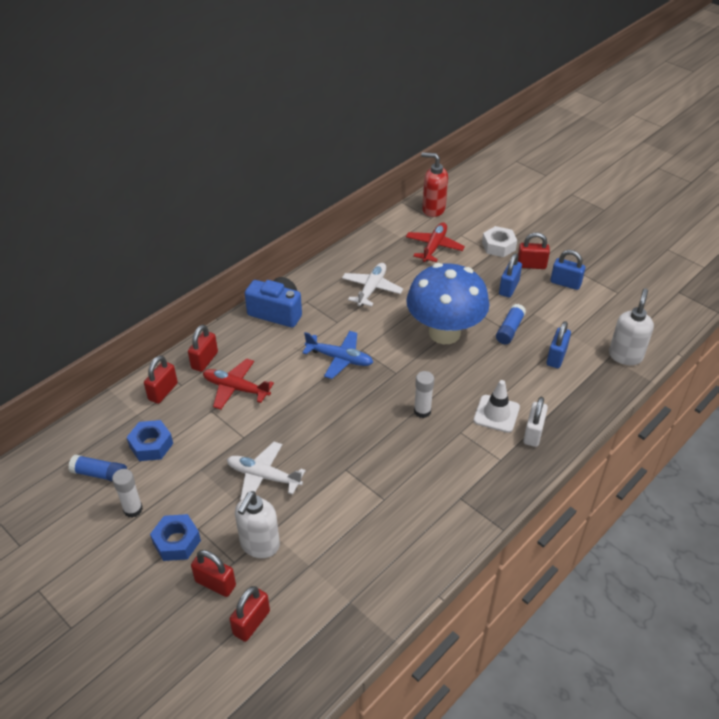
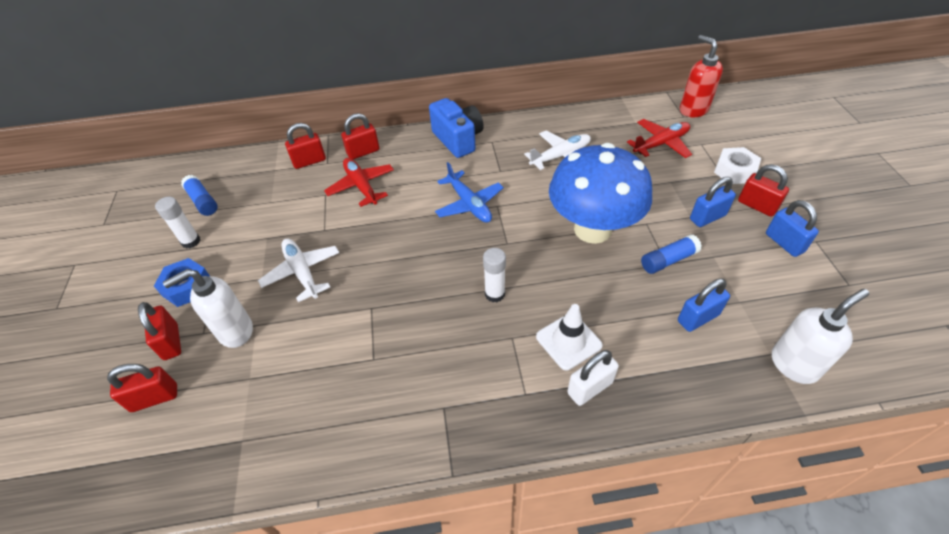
camera: 40 degrees right, 5 degrees up
blue nut [127,420,173,461] -> none

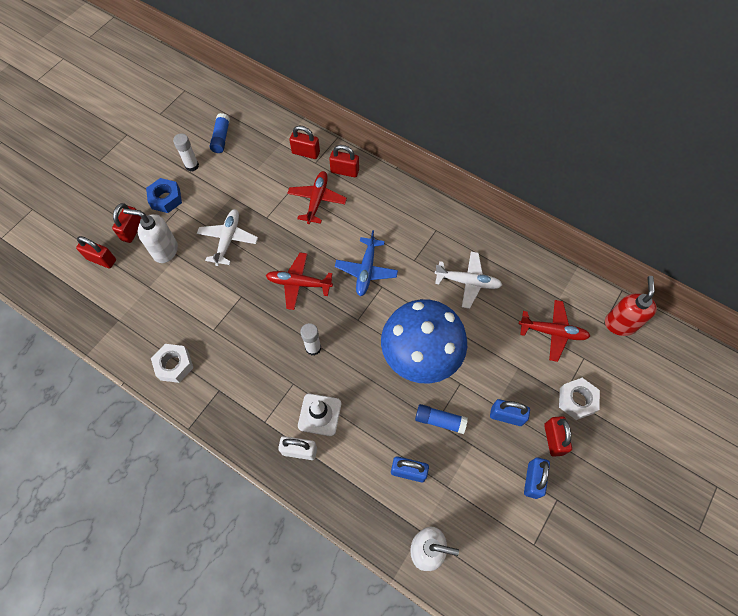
camera: 40 degrees right, 15 degrees up
blue camera [429,98,484,158] -> none
none -> white nut [151,344,193,383]
none -> red plane [266,253,333,310]

